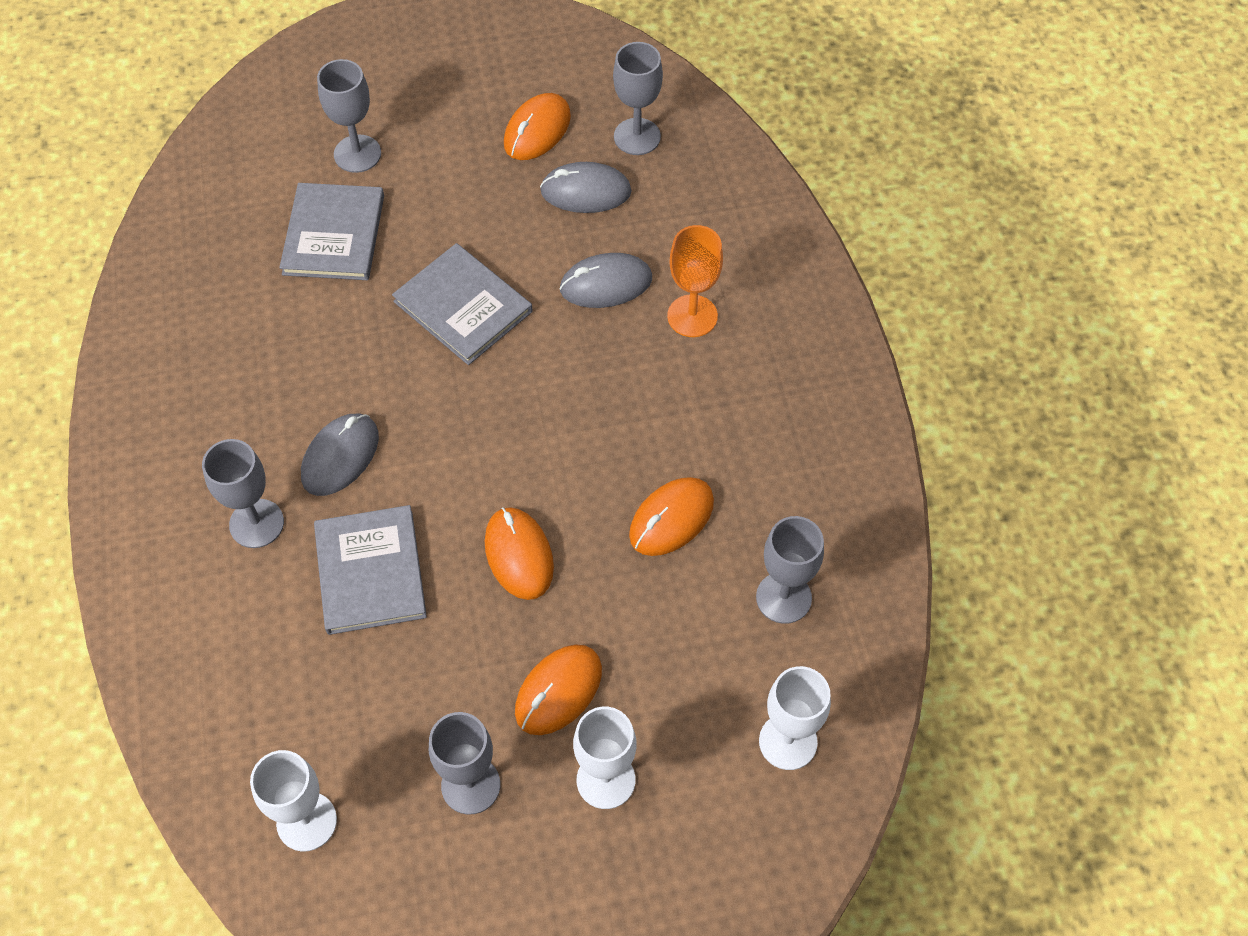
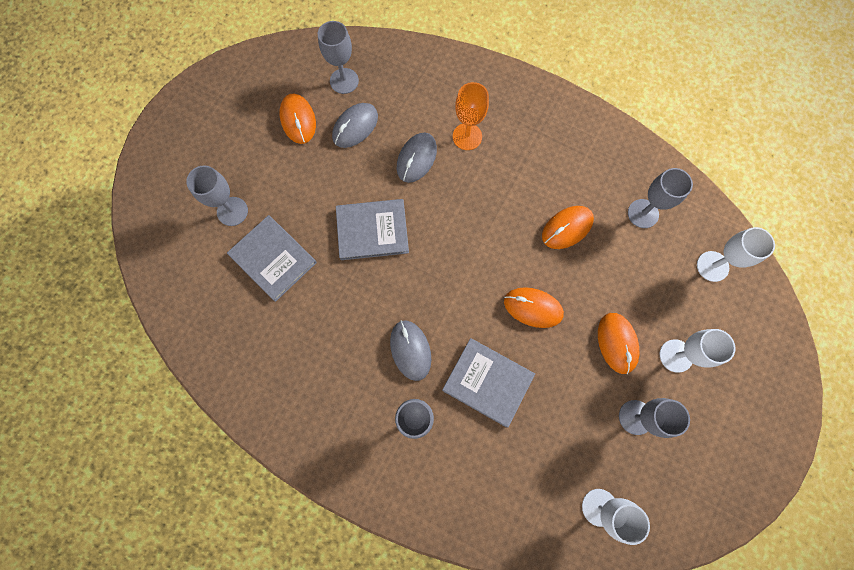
camera: 50 degrees left, 15 degrees up
orange mouse [629,477,714,556] -> orange mouse turned 60 degrees clockwise [542,206,594,249]

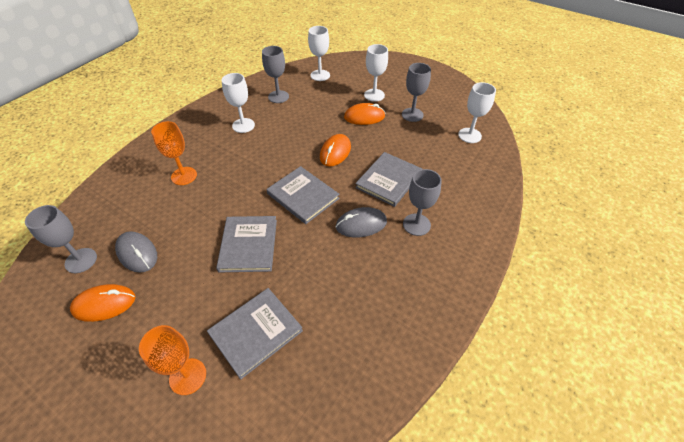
camera: 85 degrees left, 25 degrees down
grey goblet [186,165,248,226] -> orange goblet [139,325,206,395]
grey mouse [397,133,437,183] -> none
orange mouse [542,206,594,249] -> none
none -> white goblet [222,73,255,133]
none -> grey book [266,166,340,224]

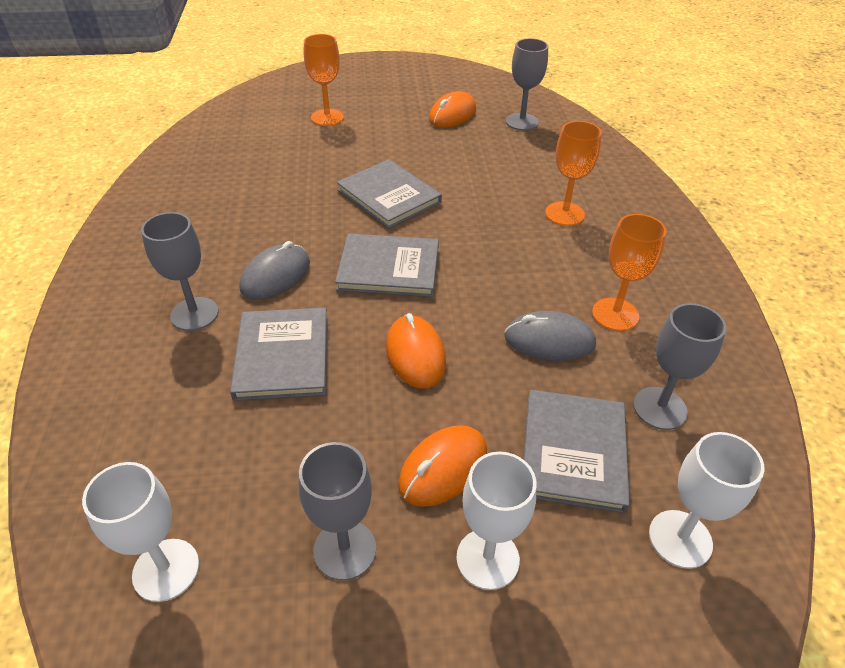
camera: 140 degrees right, 5 degrees down
grey mouse [115,231,157,273] -> grey mouse moved to [504,311,596,361]
grey book [207,288,303,380] -> grey book moved to [523,390,630,513]
white goblet [222,73,255,133] -> orange goblet [592,214,666,331]

